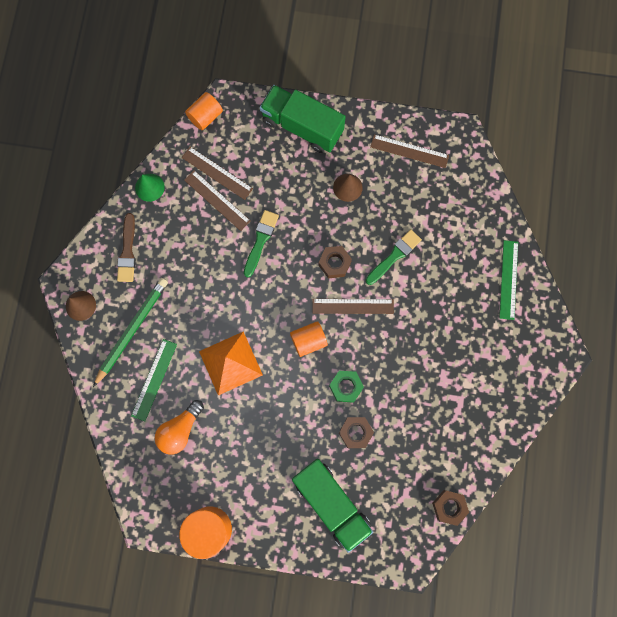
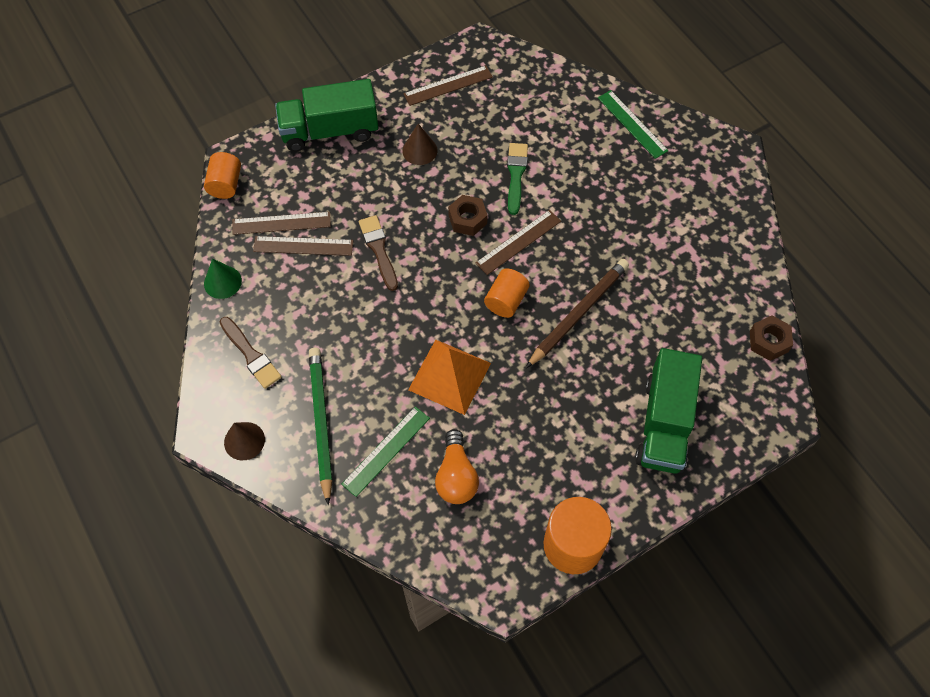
camera: 40 degrees left, 15 degrees down
green ruler [131,339,177,421] -> green ruler turned 60 degrees clockwise [341,406,430,497]
green brush [244,210,279,277] -> brown brush [359,215,398,291]
green truck [292,459,373,553] -> green truck turned 90 degrees clockwise [635,348,702,474]
green nut [329,371,364,403] -> brown pencil [526,259,629,368]
brown nut [339,417,374,448] -> none

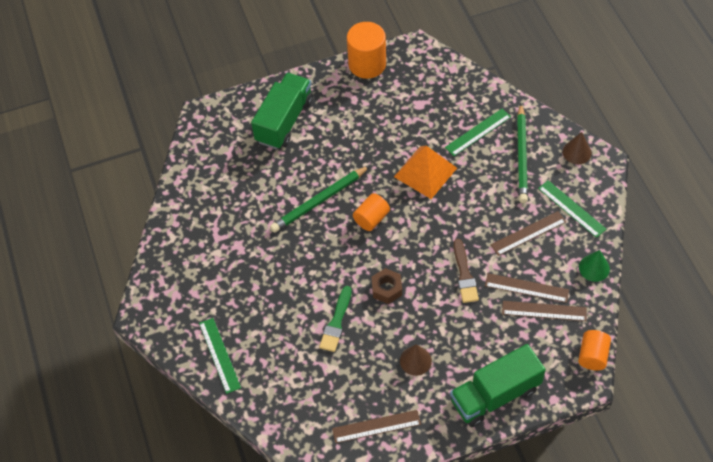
camera: 165 degrees left, 5 degrees down
brown brush [220,317,281,389] -> green ruler [538,180,606,238]
green truck [275,79,379,152] -> green truck turned 150 degrees clockwise [450,344,546,427]
orange light bulb [435,429,479,504] -> none
brown ruler [476,210,561,275] -> brown ruler moved to [491,211,566,256]
brown pencil [526,259,629,368] -> green pencil [270,166,370,233]
brown nut [750,315,793,361] -> none

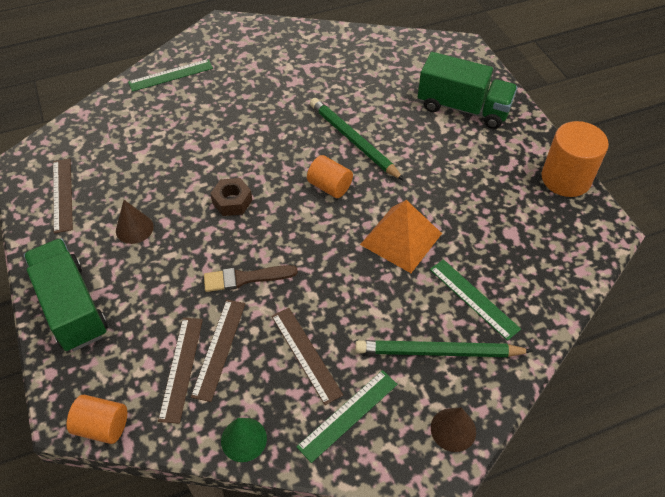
camera: 85 degrees right, 5 degrees down
green brush [319,286,352,352] -> none

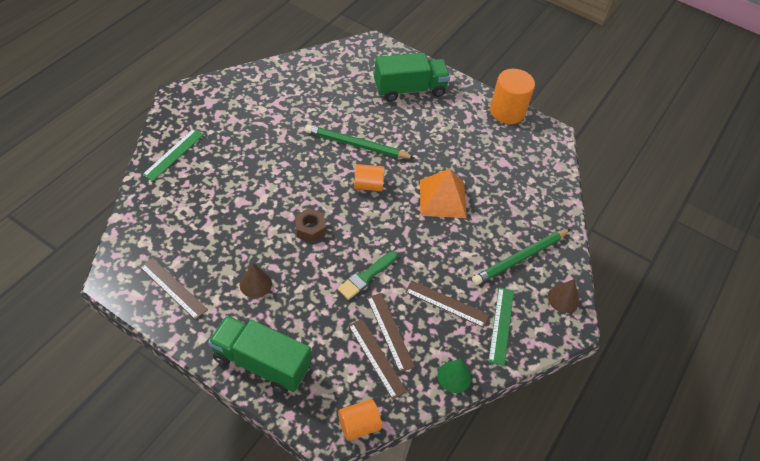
camera: 40 degrees left, 0 degrees up
brown brush [204,265,298,292] -> green brush [337,251,398,300]
green ruler [430,259,521,341] -> none

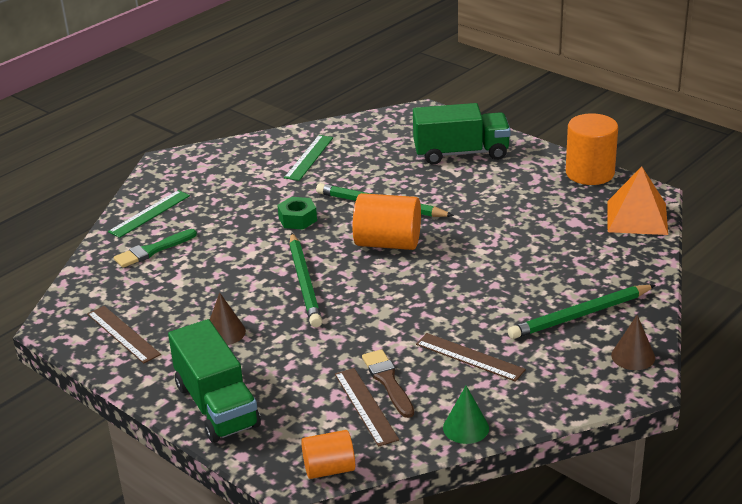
camera: 15 degrees right, 20 degrees down
green truck [208,315,311,394] -> green truck turned 150 degrees counterclockwise [168,319,261,443]
brown nut [295,208,326,243] -> green pencil [289,233,322,327]
green brush [337,251,398,300] -> green brush moved to [114,229,197,268]
orange cylinder [354,164,384,191] -> orange cylinder [353,193,421,250], size x1.62
brown ruler [367,293,415,372] -> brown brush [362,349,414,418]
orange pyramid [420,169,467,218] -> orange pyramid moved to [608,166,668,235]
green ruler [488,287,514,366] -> green ruler moved to [284,135,333,181]
none -> green nut [277,197,317,230]

